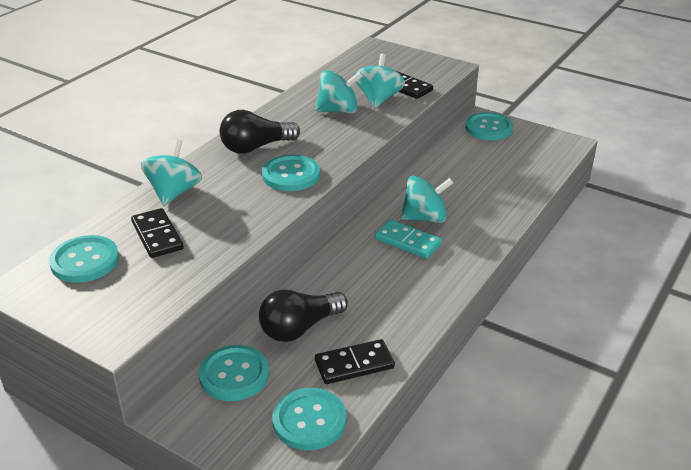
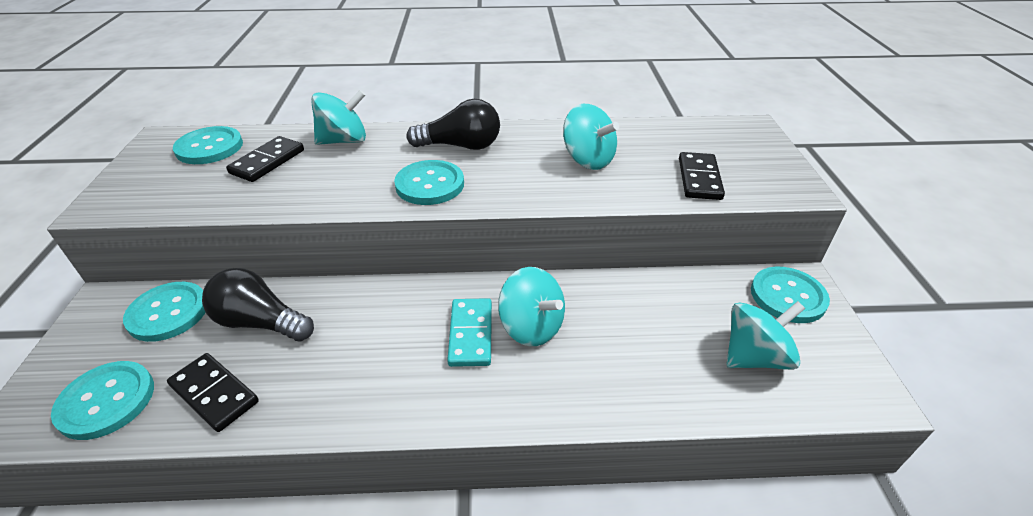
camera: 55 degrees right, 5 degrees up
black light bulb [219,110,300,154] -> black light bulb turned 150 degrees clockwise [406,99,500,150]
turquoise spinning top [355,54,405,108] -> turquoise spinning top moved to [727,301,805,370]

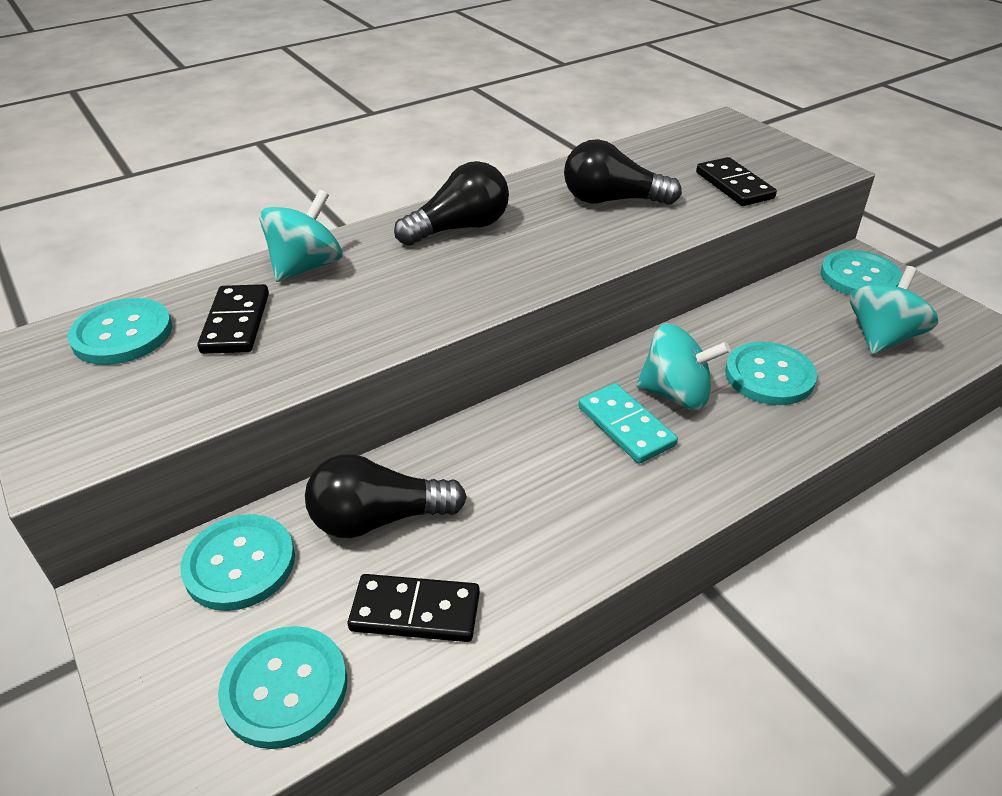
camera: 30 degrees left, 0 degrees up
turquoise button [394,160,464,205] -> turquoise button moved to [725,342,817,405]
turquoise spinning top [563,104,619,170] -> black light bulb [564,139,682,205]

